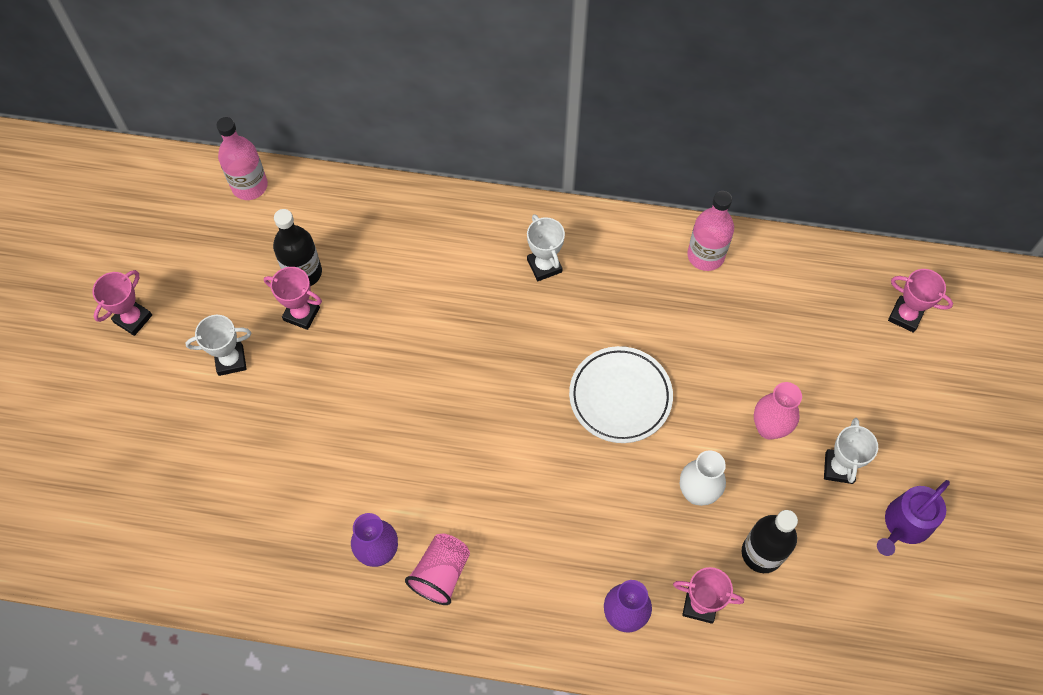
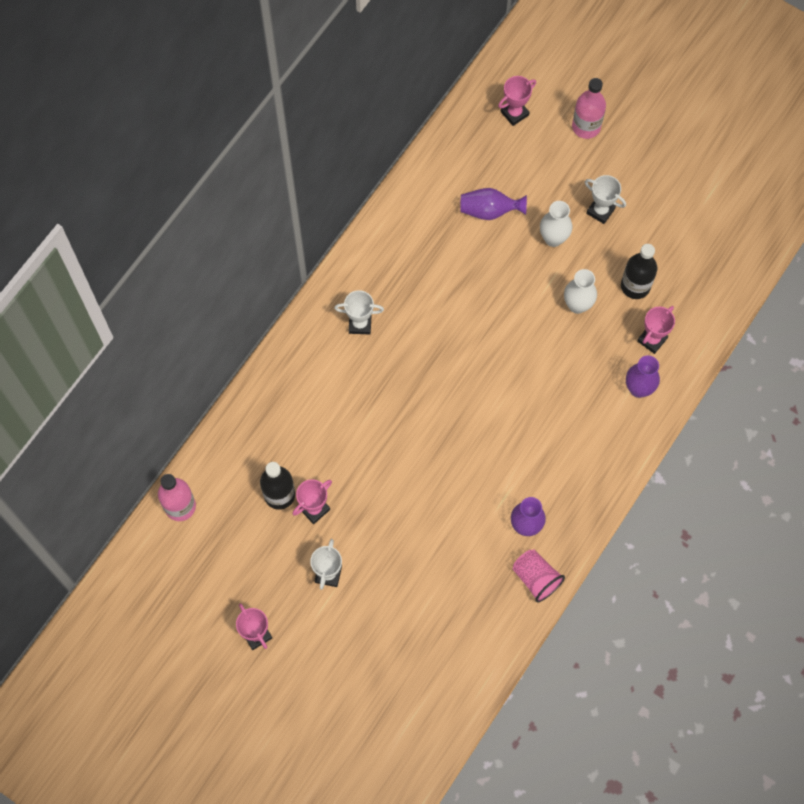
camera: 65 degrees left, 5 degrees up
pink cup [405,533,470,605] -> pink cup moved to [513,549,565,602]
white plate [569,346,673,443] -> none
pink bottle [687,191,734,271] -> pink bottle moved to [572,78,606,139]
pink vase [754,382,802,440] -> white vase [540,201,572,247]
purple watering can [877,480,950,556] -> none
none -> purple vase [460,188,527,220]

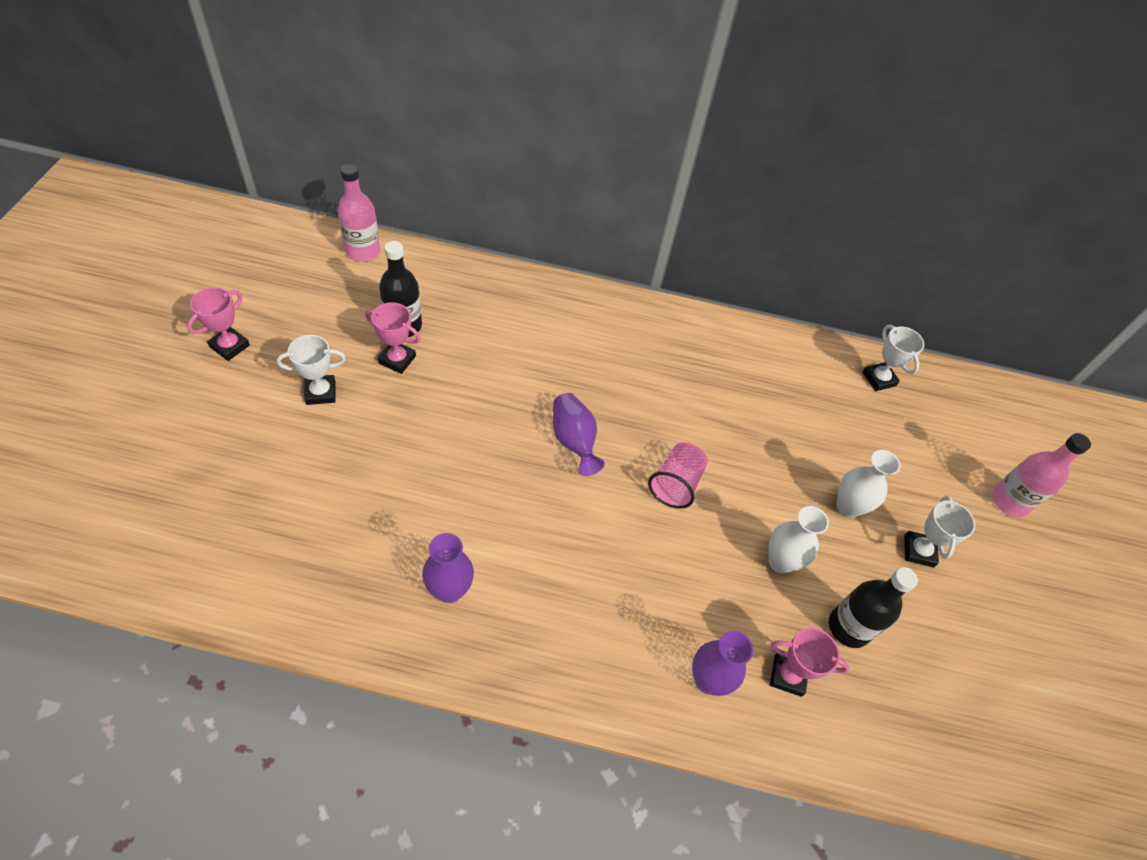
camera: 60 degrees right, 15 degrees down
white trophy [334,290,384,334] -> white trophy moved to [863,325,924,391]
purple vase [460,188,527,220] -> purple vase moved to [553,393,605,476]
pink trophy [498,76,536,126] -> none
pink cup [513,549,565,602] -> pink cup moved to [648,442,708,509]

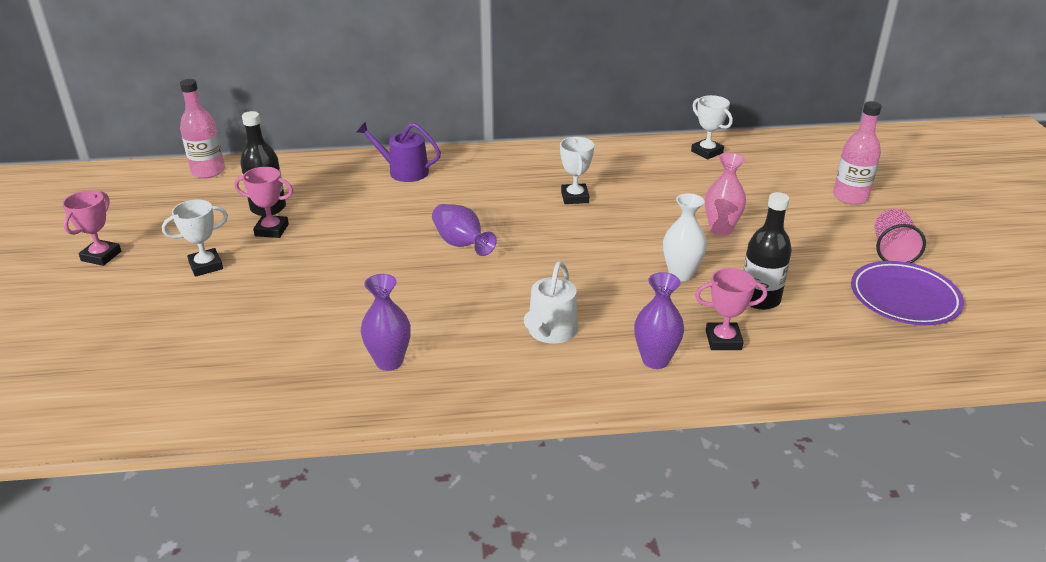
camera: 10 degrees left, 20 degrees down
pink cup [648,442,708,509] -> pink cup moved to [874,209,926,263]
white vase [836,450,900,518] -> pink vase [705,153,746,236]
white trophy [904,496,975,567] -> white trophy moved to [560,137,594,204]
none -> purple watering can [357,122,441,182]
none -> white watering can [524,261,578,344]
none -> purple plate [851,261,964,325]

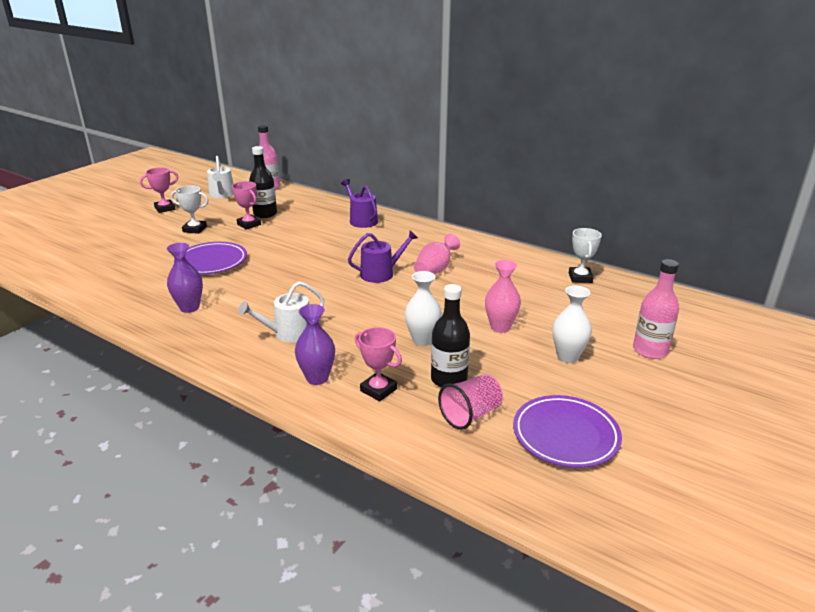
camera: 40 degrees right, 5 degrees down
purple vase [432,204,497,256] -> none
white trophy [560,137,594,204] -> pink vase [414,234,460,274]
pink cup [874,209,926,263] -> pink cup moved to [438,374,503,430]
none -> purple plate [174,242,247,274]
none -> white watering can [207,156,234,198]
none -> purple watering can [348,230,418,283]
none -> white vase [552,285,592,363]

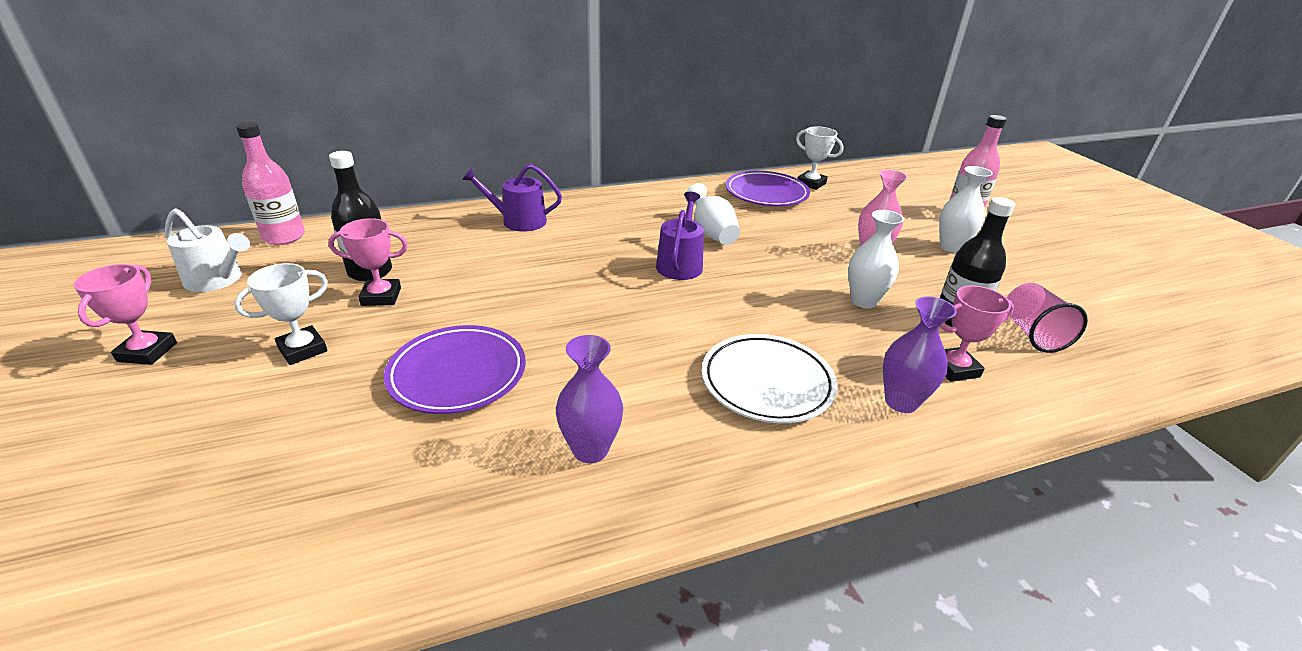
camera: 55 degrees left, 5 degrees up
white watering can [238,281,324,343] -> white plate [702,334,838,423]
pink vase [414,234,460,274] -> white vase [685,183,740,245]
purple plate [513,395,622,468] -> purple plate moved to [725,171,810,206]

